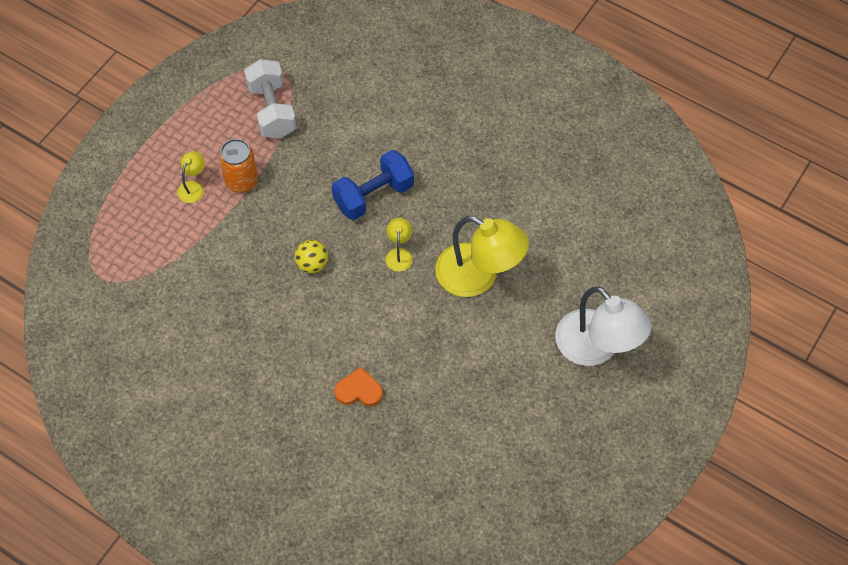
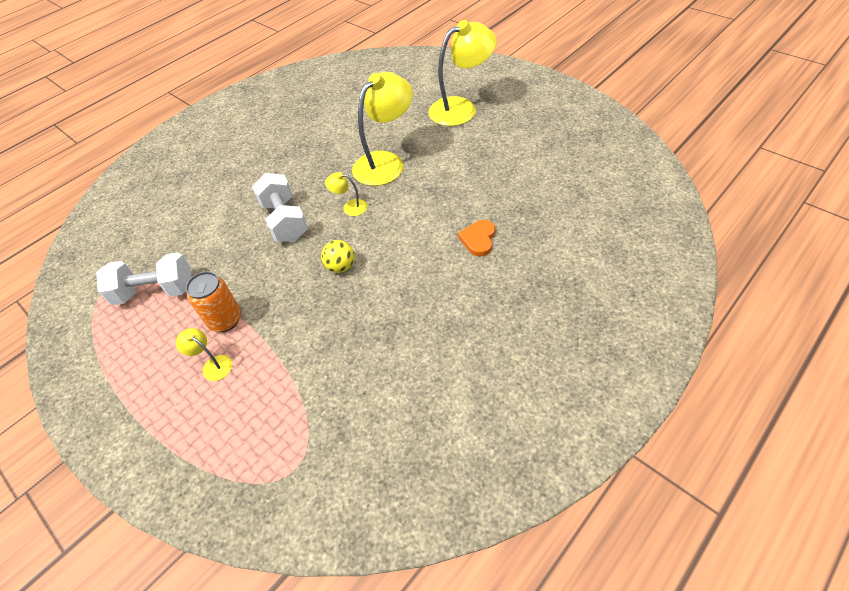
camera: 75 degrees left, 10 degrees down
blue dumbbell [332,150,414,220] -> white dumbbell [252,173,308,242]
white lamp [555,286,651,366] -> yellow lamp [428,20,497,126]

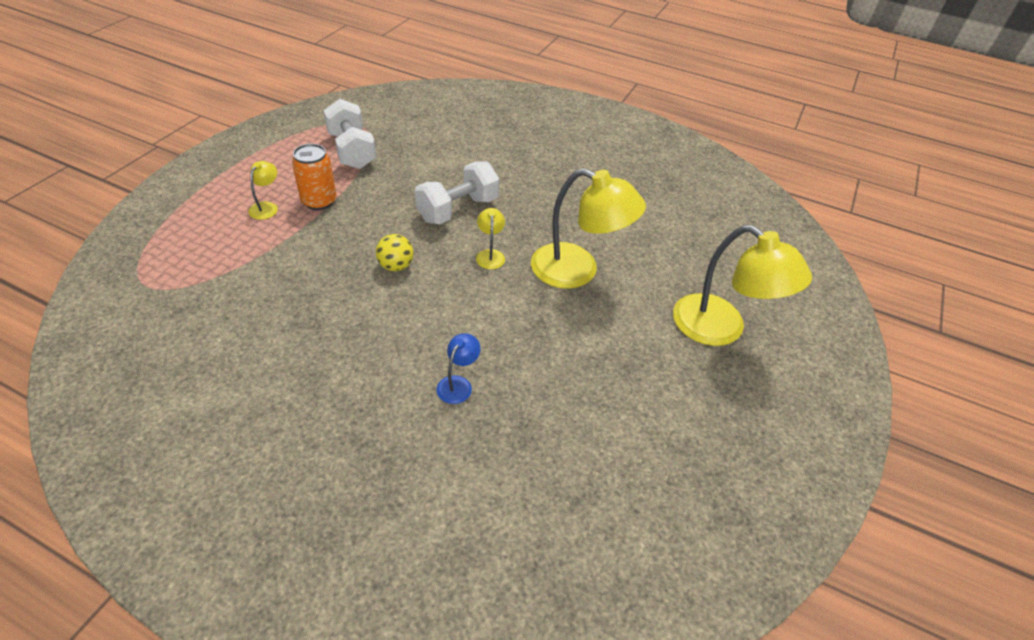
camera: 65 degrees right, 5 degrees down
orange heart [458,220,495,256] -> blue lamp [436,333,481,404]

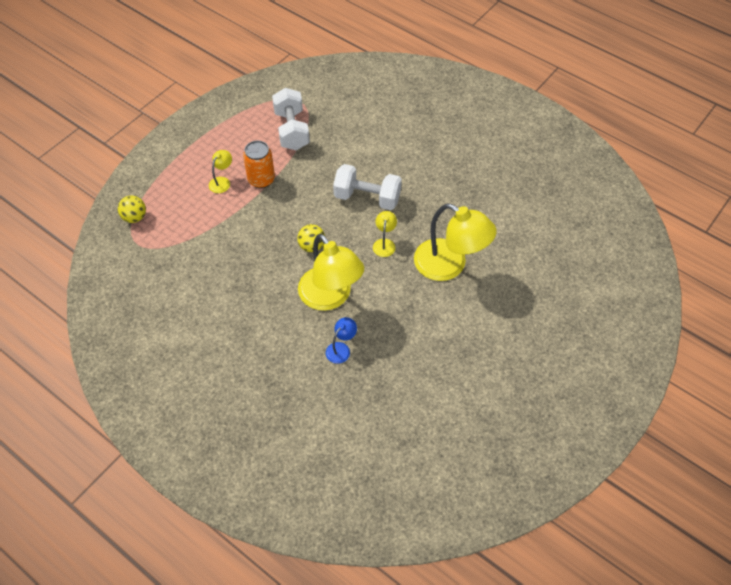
camera: 15 degrees right, 10 degrees up
white dumbbell [415,161,499,224] -> white dumbbell turned 45 degrees clockwise [333,164,402,210]
yellow lamp [673,225,812,346] -> yellow lamp moved to [298,234,364,311]
none -> yellow ball [118,196,146,223]

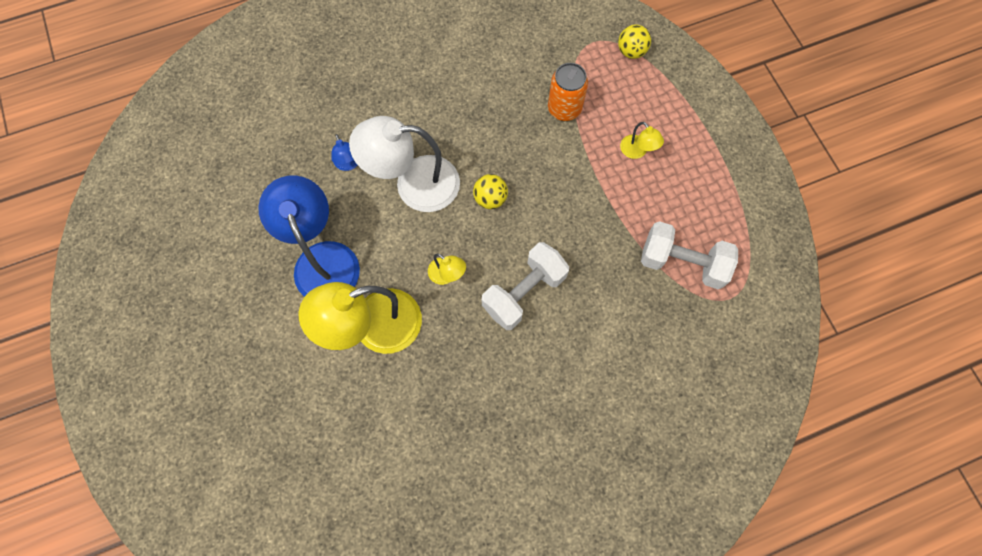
camera: 120 degrees right, 15 degrees up
orange can [243,140,275,188] -> orange can moved to [548,63,588,121]
yellow lamp [298,234,364,311] -> white lamp [349,116,460,212]
none -> blue lamp [258,176,360,297]

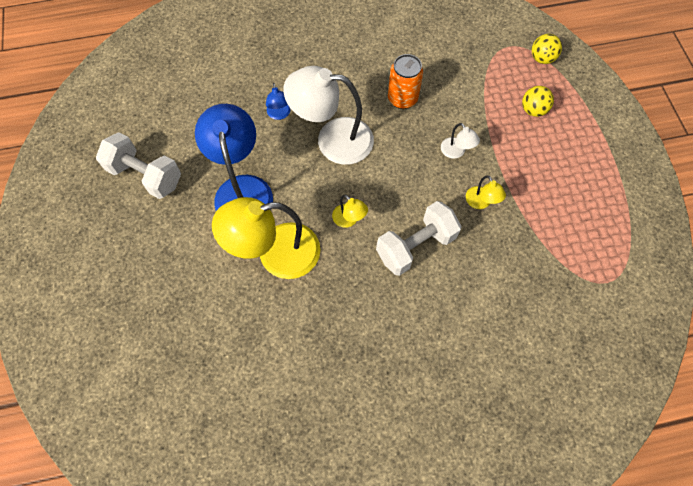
camera: 10 degrees right, 5 degrees down
yellow ball [473,174,508,209] -> yellow ball moved to [522,86,554,117]
orange can [548,63,588,121] -> orange can moved to [388,54,423,109]
yellow lamp [620,122,664,159] -> yellow lamp moved to [466,175,506,209]
white dumbbell [641,221,738,289] -> white dumbbell moved to [96,132,181,199]
none -> white lamp [441,123,480,159]

